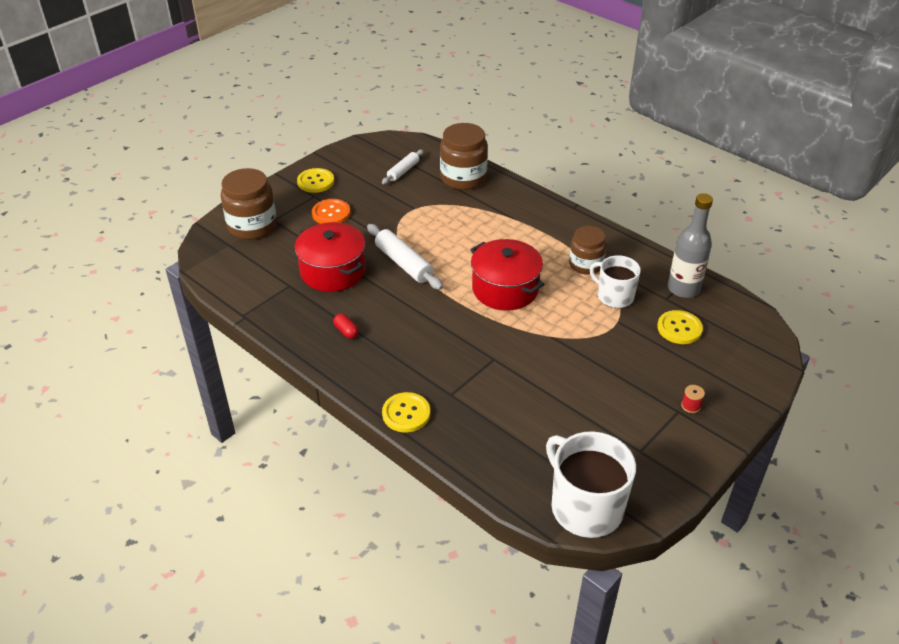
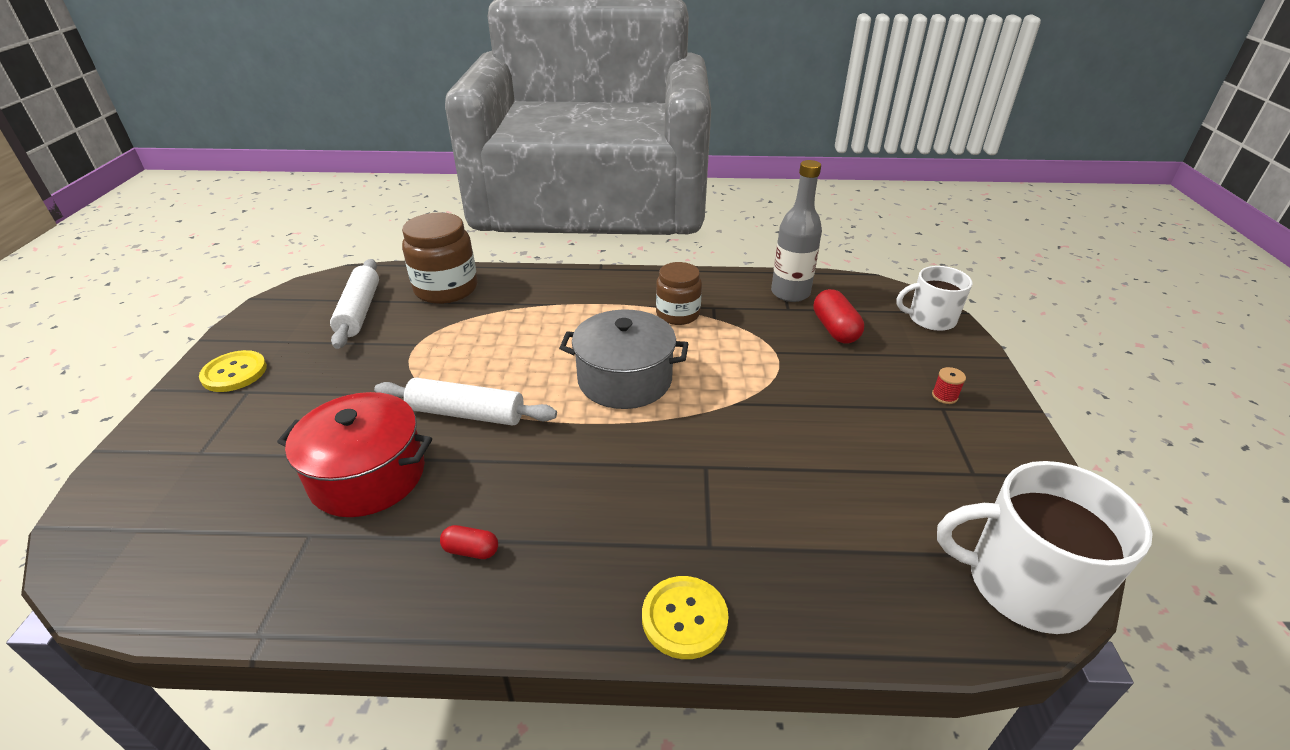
camera: 40 degrees left, 5 degrees down
brown jar [221,168,277,240] -> none
orange button [312,199,351,224] -> none
white rolling pin [382,149,424,184] -> white rolling pin [330,259,379,349], size x1.59
red pot [470,239,545,310] -> grey pot [559,309,689,409]
white mug [590,255,641,308] -> white mug moved to [897,266,973,331]
yellow button [657,310,703,344] -> red capsule [814,289,864,344]

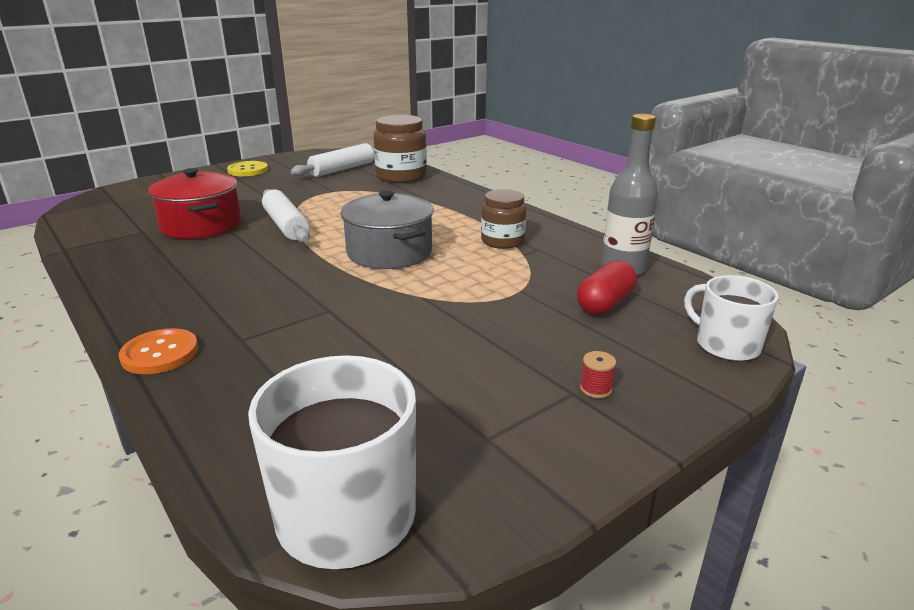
camera: 50 degrees right, 10 degrees down
red capsule [440,525,498,559] -> none
yellow button [642,576,729,659] -> orange button [119,328,198,374]

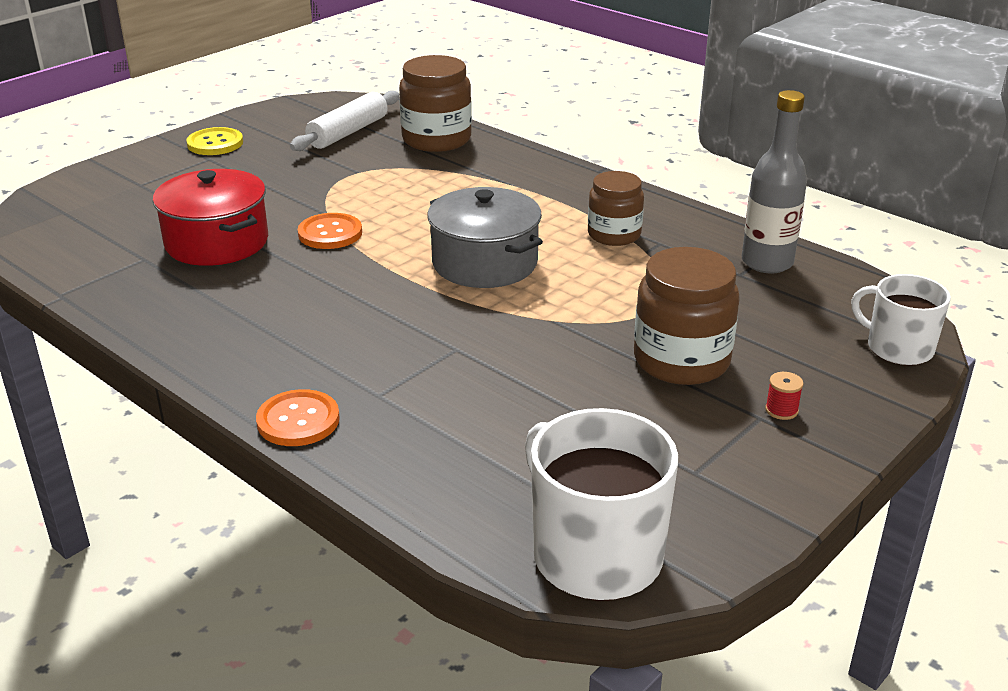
camera: 10 degrees left, 5 degrees up
white rolling pin [262,189,310,243] -> orange button [298,213,362,249]
red capsule [577,260,637,315] -> none
none -> brown jar [634,247,740,385]

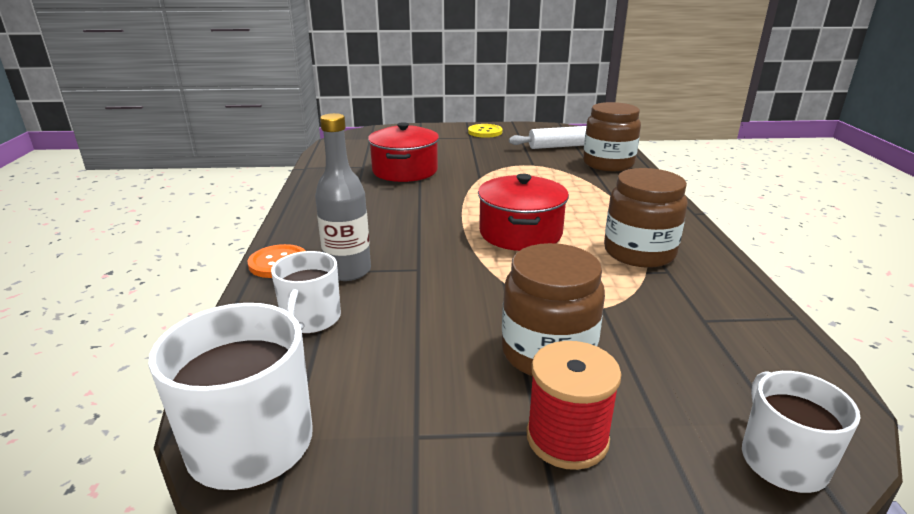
camera: 45 degrees right, 5 degrees down
orange button [298,213,362,249] -> none
grey pot [427,187,543,288] -> red pot [478,174,569,251]
brown jar [588,171,644,246] -> brown jar [604,168,688,268], size x1.51
grey bottle [742,90,807,274] -> grey bottle moved to [315,113,371,281]
red spool [765,372,804,420] -> red spool [526,341,621,470], size x2.29
none -> white mug [271,251,341,334]

